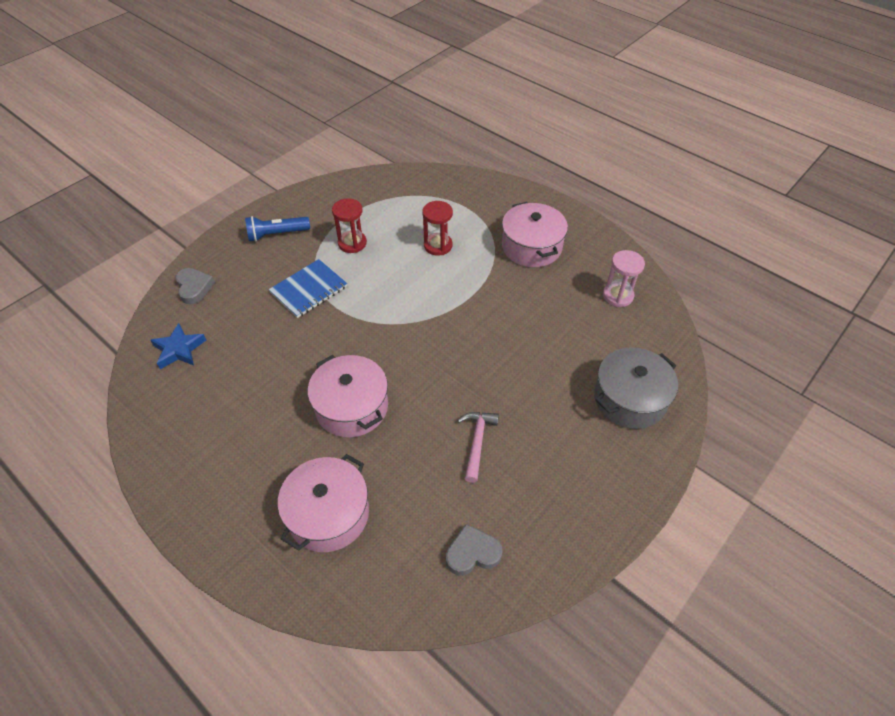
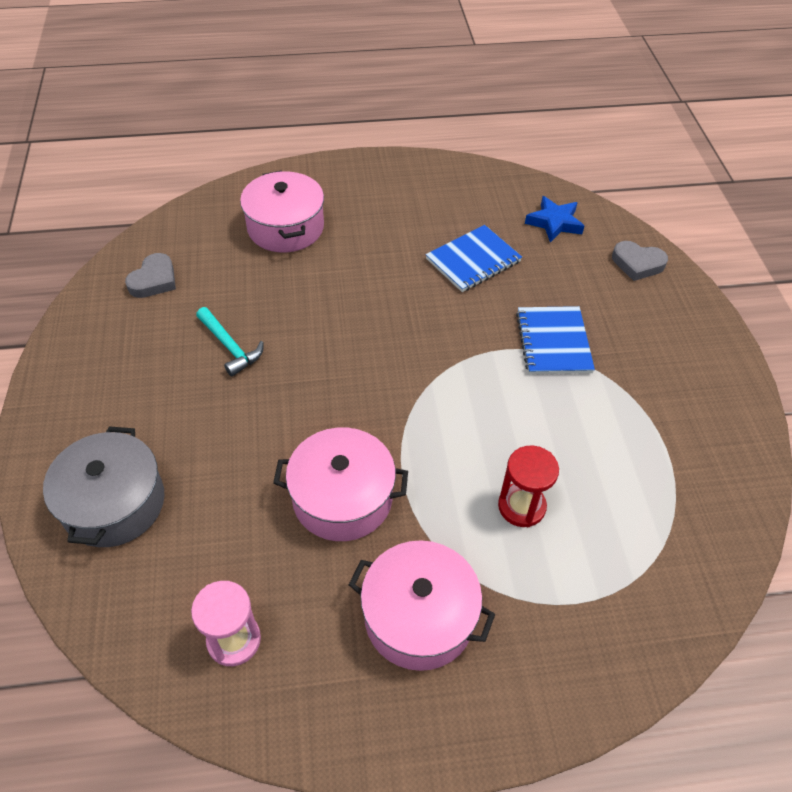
camera: 130 degrees right, 0 degrees up
blue flashlight [245,216,310,242] -> none
pink pot [308,355,388,437] -> pink pot moved to [273,428,408,541]
red hourglass [332,198,367,253] -> none
pink hammer [457,412,499,483] -> turquoise hammer [196,307,264,377]
none -> blue notebook [426,225,522,292]

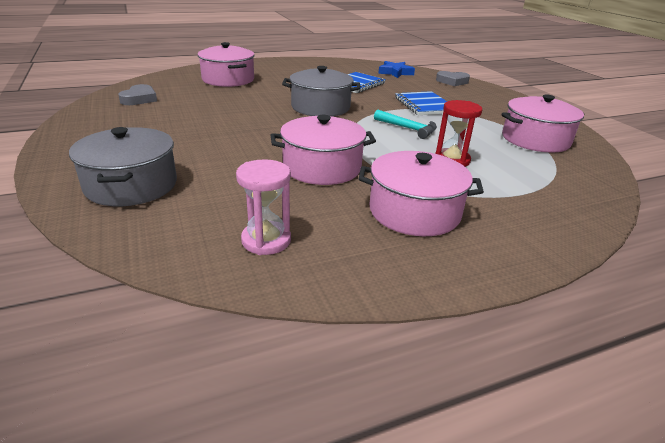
camera: 15 degrees left, 20 degrees down
turquoise hammer [196,307,264,377] -> turquoise hammer moved to [374,110,437,139]
none -> grey pot [282,66,360,116]
none -> pink pot [502,94,585,153]

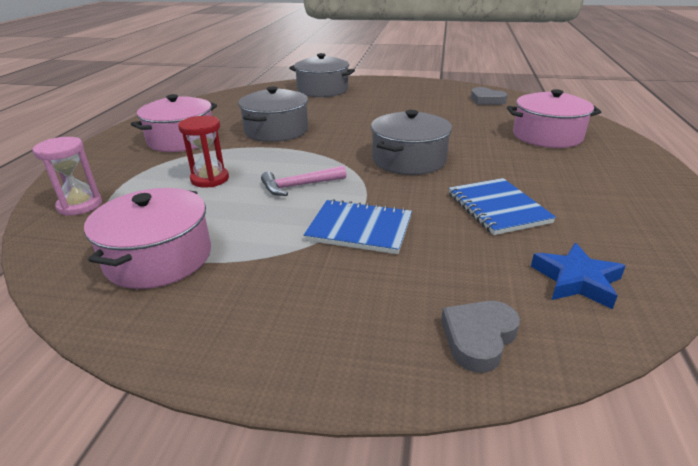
camera: 125 degrees right, 0 degrees up
pink hourglass [236,159,291,255] -> pink hourglass moved to [32,137,102,216]
pink pot [271,115,376,185] -> grey pot [238,86,308,142]
turquoise hammer [374,110,437,139] -> pink hammer [261,166,346,196]

